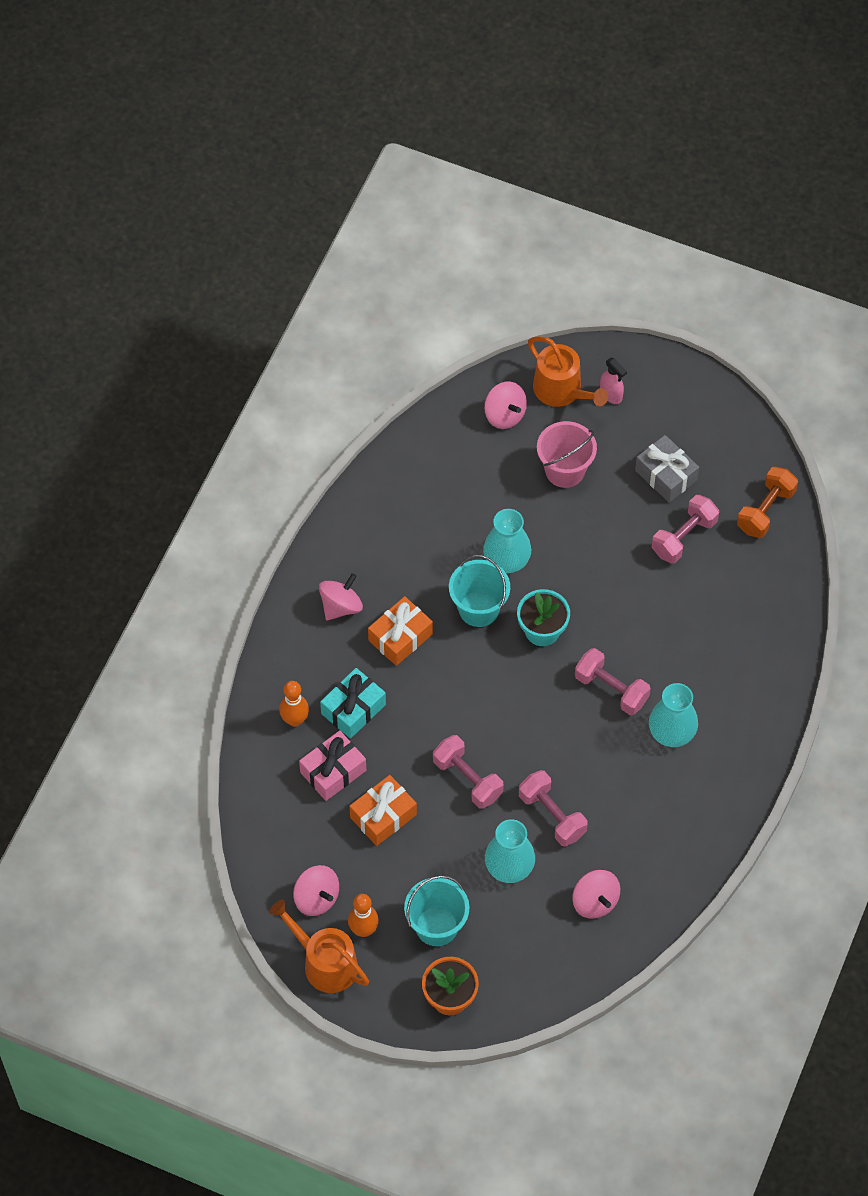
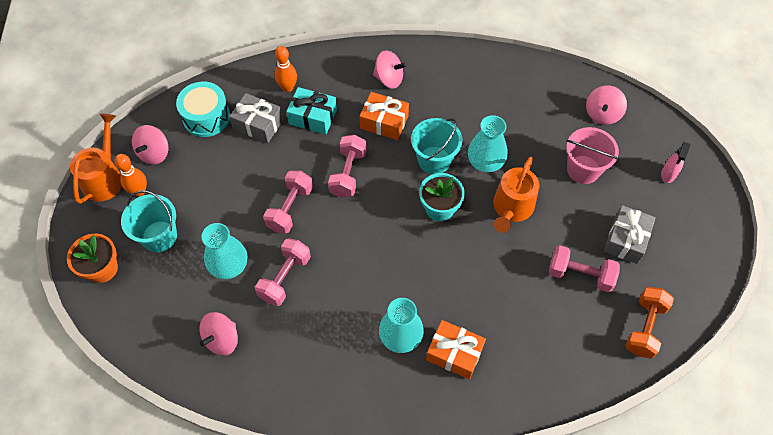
camera: 65 degrees right, 0 degrees up
pink gift [299,730,366,801] -> grey gift [229,93,283,143]
orange gift [349,775,417,846] -> orange gift moved to [426,320,486,379]
orange watering can [528,336,608,407] -> orange watering can moved to [493,157,539,233]
pink dumbbell [575,648,651,715] -> pink dumbbell moved to [328,134,367,197]
orange dumbbell [737,467,798,538] -> orange dumbbell turned 75 degrees counterclockwise [626,287,674,359]
none -> turquoise drum [176,82,230,137]

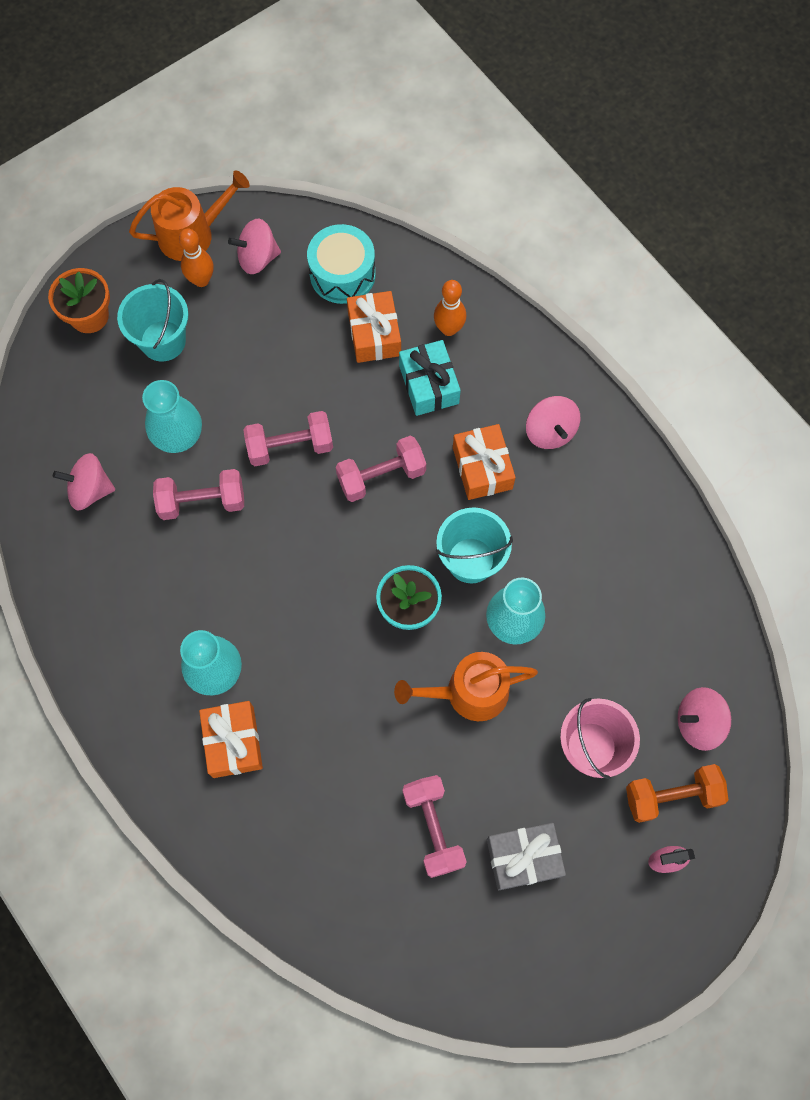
camera: 55 degrees right, 10 degrees up
grey gift [229,93,283,143] -> orange gift [347,291,401,363]
orange dumbbell [626,287,674,359] -> orange dumbbell moved to [626,764,728,823]

